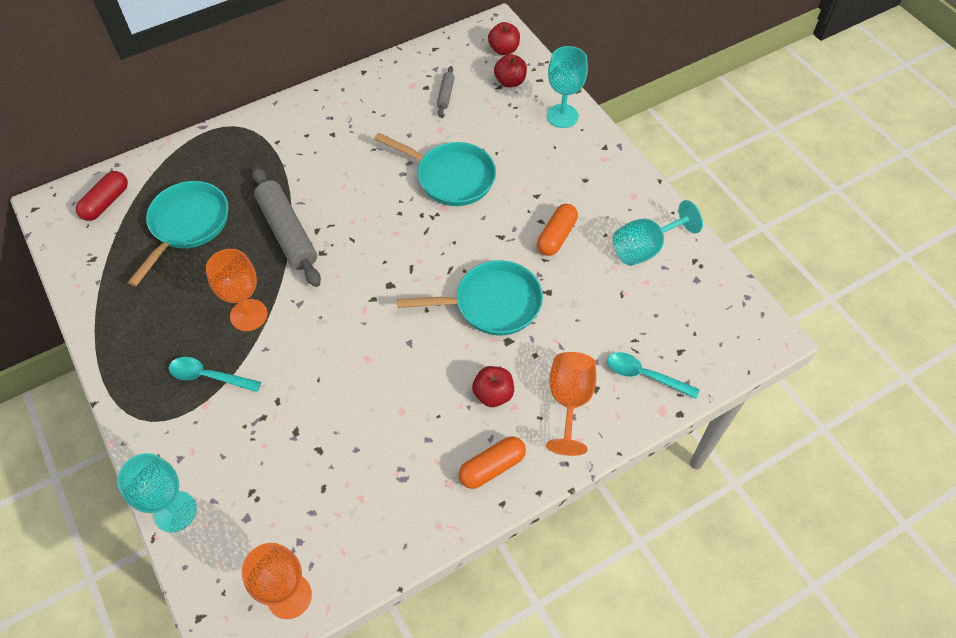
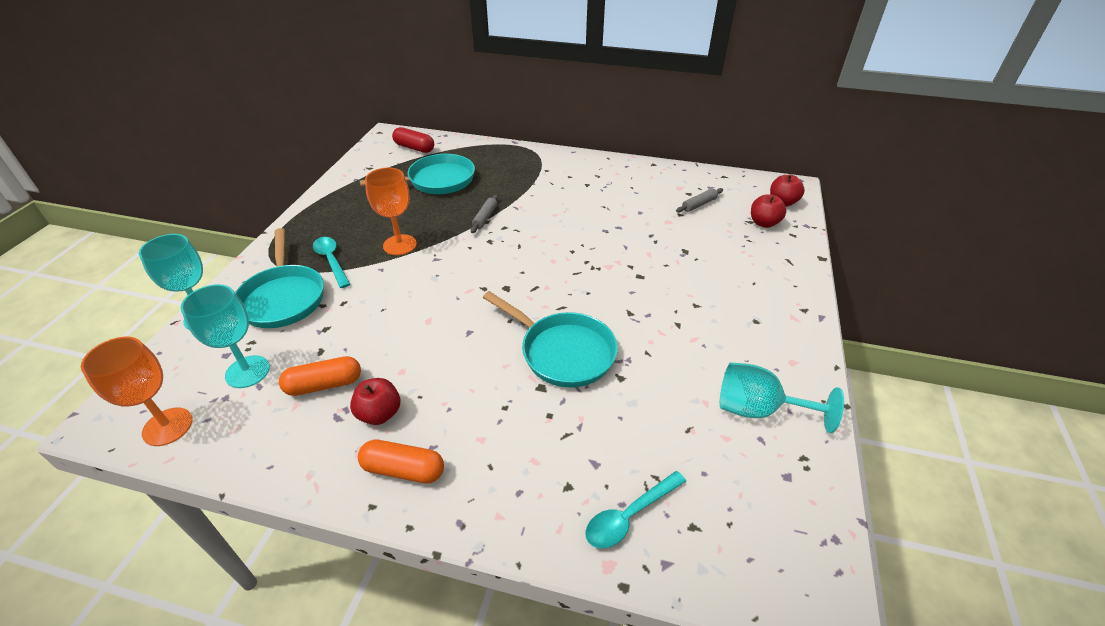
camera: 45 degrees right, 15 degrees down
red capsule [76,171,128,221] -> red capsule turned 45 degrees clockwise [392,127,434,153]
grey rolling pin [252,167,321,287] -> grey rolling pin [471,194,498,233], size x0.46
turquoise pan [374,132,496,206] -> turquoise pan moved to [235,228,324,328]
red apple [472,366,514,407] -> red apple moved to [350,378,400,425]
orange capsule [537,204,578,256] -> orange capsule moved to [279,356,361,396]
orange goblet [546,352,597,456] -> none
turquoise goblet [547,46,588,128] -> turquoise goblet moved to [181,284,270,388]
turquoise spoon [607,352,700,399] -> turquoise spoon turned 105 degrees counterclockwise [585,471,686,548]

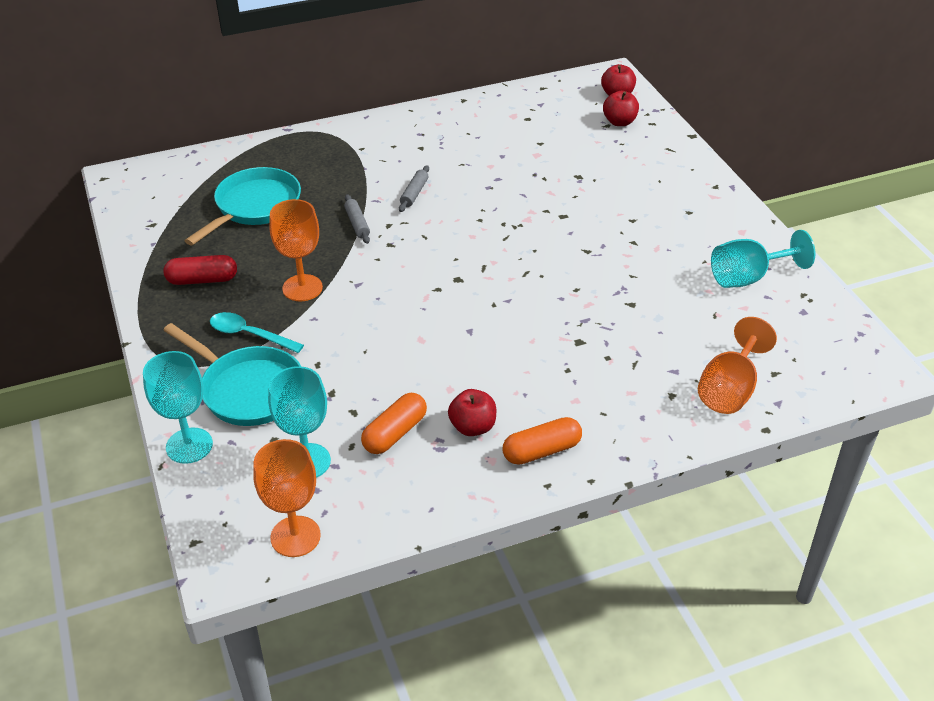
camera: 35 degrees left, 0 degrees up
red capsule [392,127,434,153] -> red capsule moved to [163,255,237,285]
turquoise pan [483,291,618,388] -> none
turquoise spoon [585,471,686,548] -> orange goblet [698,317,777,414]
grey rolling pin [676,188,723,213] -> grey rolling pin moved to [399,165,429,212]

